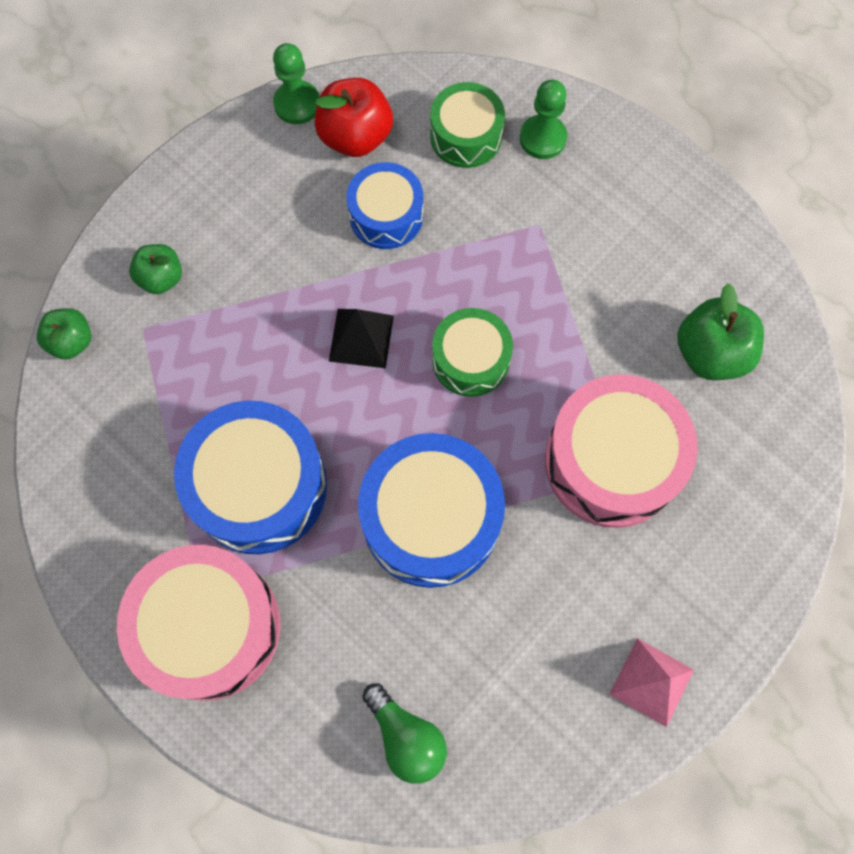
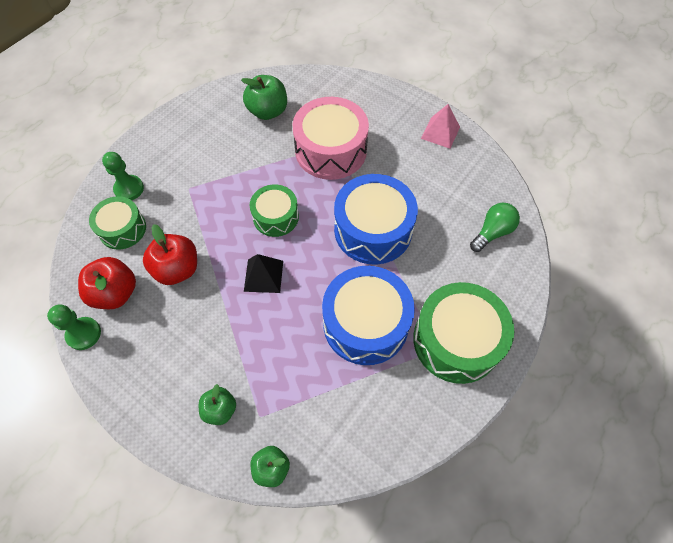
camera: 95 degrees left, 10 degrees down
pink drum [117,545,280,701] -> green drum [413,282,514,384]
blue drum [347,162,423,249] -> red apple [143,224,197,285]

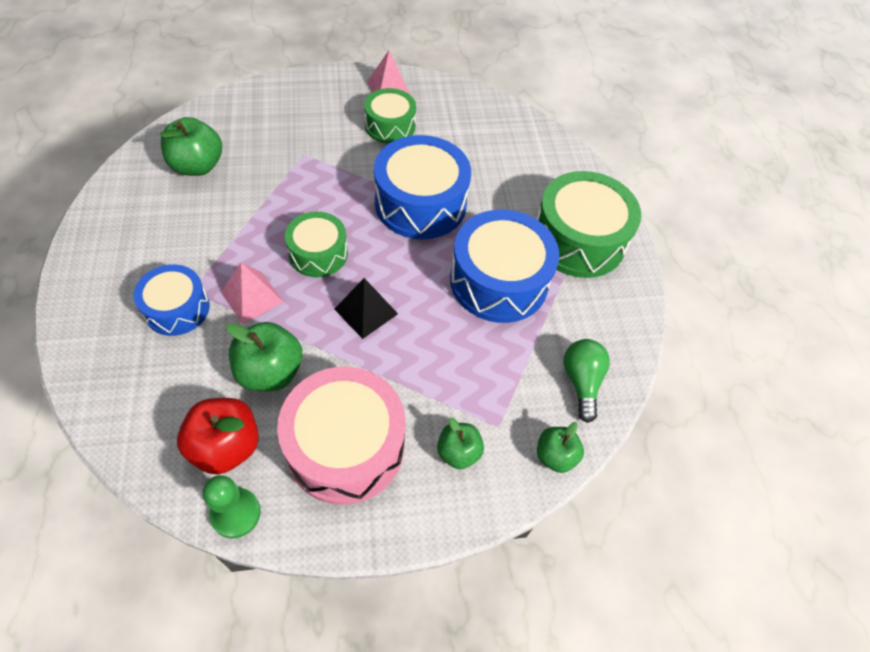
camera: 50 degrees left, 5 degrees down
green drum [89,196,146,250] -> green drum moved to [364,88,416,144]
green pawn [102,152,144,200] -> none
red apple [143,224,197,285] -> green apple [226,322,302,391]
pink drum [293,97,369,180] -> pink drum moved to [277,366,406,505]
green light bulb [470,203,520,252] -> green light bulb moved to [564,339,610,423]
none -> blue drum [134,264,210,336]
none -> pink pyramid [221,263,283,324]

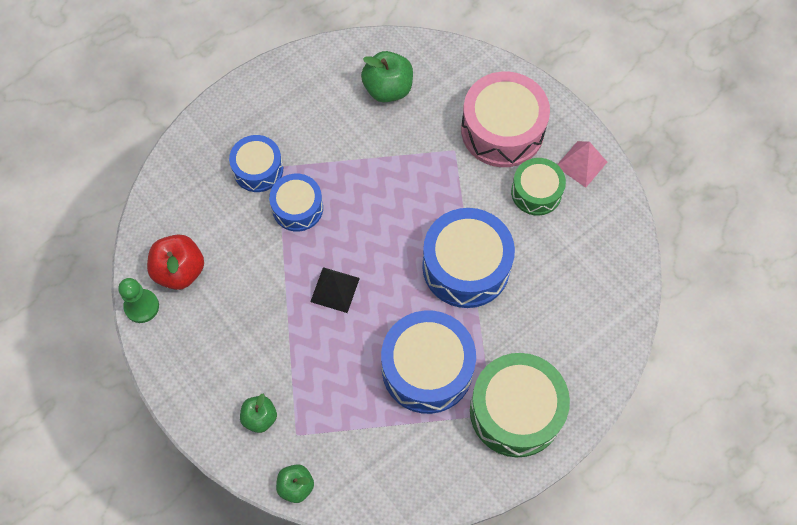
camera: 65 degrees right, 10 degrees up
pink pyramid [221,263,283,324] -> blue drum [269,174,323,231]
green apple [226,322,302,391] -> none
pink drum [277,366,406,505] -> pink drum moved to [461,72,550,167]
green drum [285,212,348,277] -> none
green light bulb [564,339,610,423] -> none

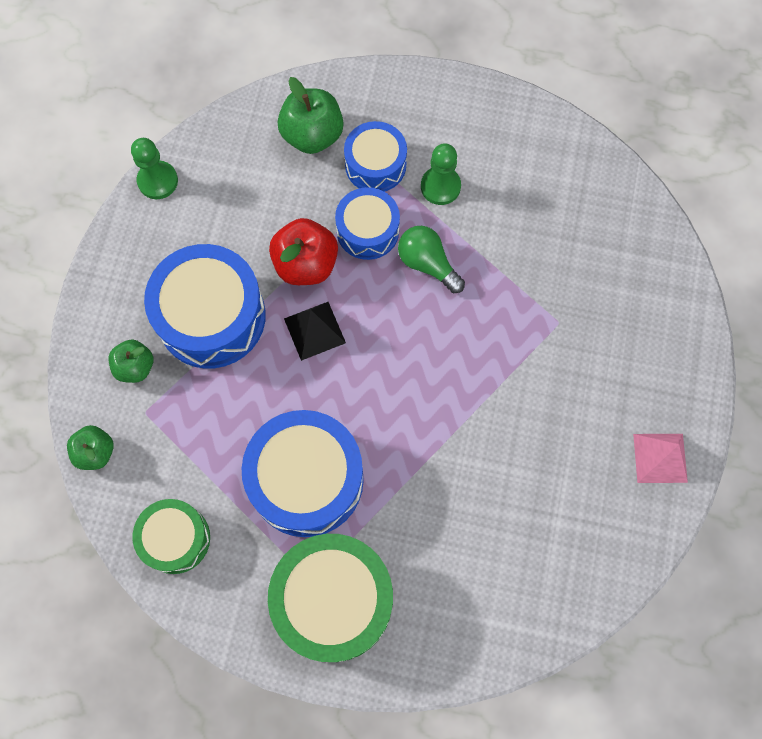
camera: 50 degrees right, 5 degrees up
red apple [147,234,204,290] -> red apple moved to [269,218,338,285]
green apple [361,51,413,102] -> green apple moved to [278,77,344,154]
blue drum [422,208,515,308] -> blue drum moved to [144,244,266,369]
pink drum [461,72,550,167] -> none
green drum [511,158,566,215] -> green drum moved to [133,499,210,574]
none -> green light bulb [398,226,465,293]
none -> green pawn [421,143,461,205]

